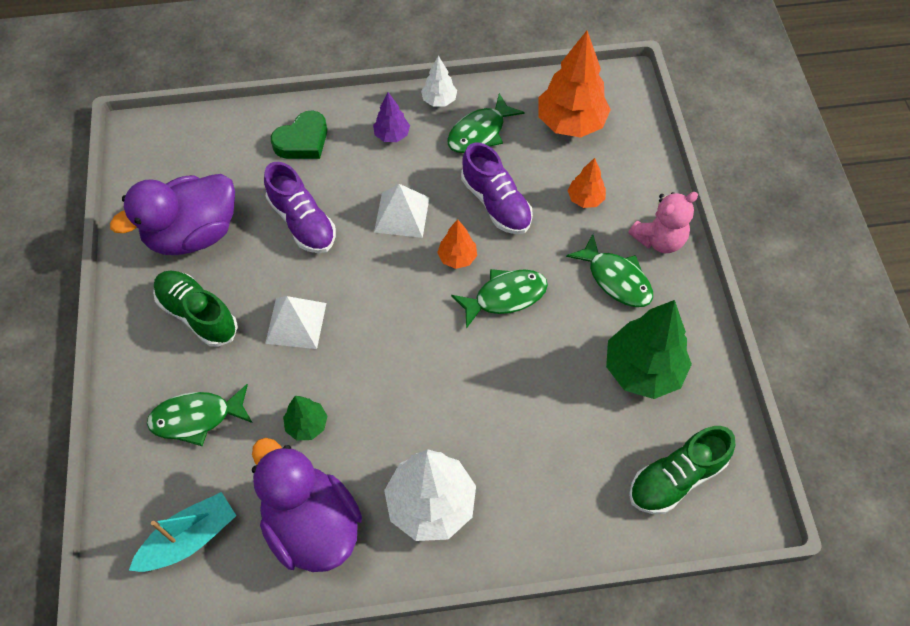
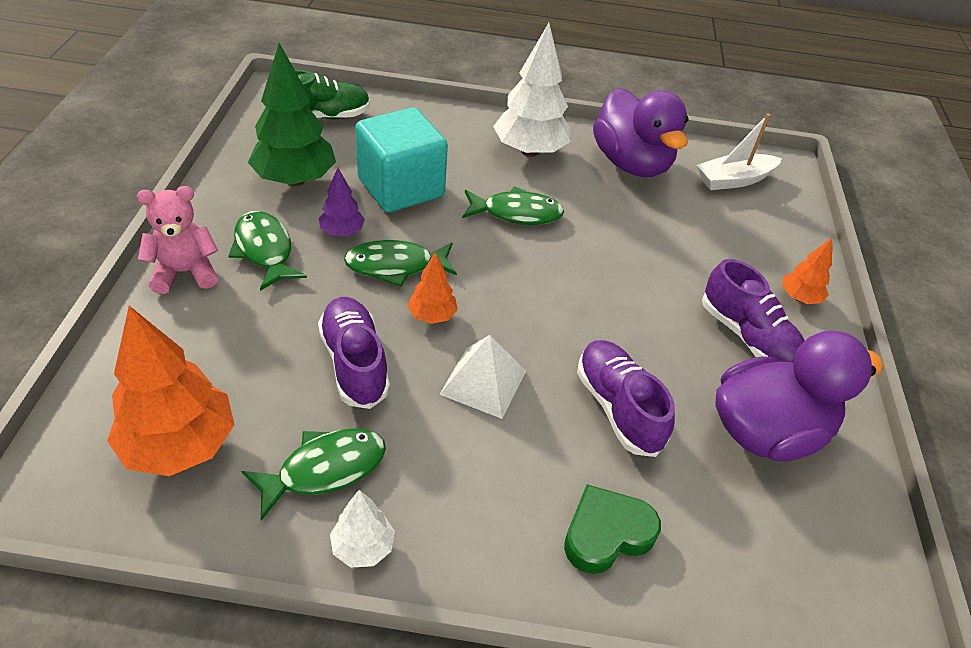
camera: 170 degrees left, 15 degrees down
turquoise boat [129,492,236,572] -> white boat [697,113,782,190]
green fish [147,384,253,446] -> green fish moved to [462,186,564,225]
green shoe [153,270,238,347] -> purple shoe [702,259,805,363]
white pyramid [265,296,326,349] -> none
green tree [283,396,327,440] -> none
purple tree [373,92,410,142] -> purple tree moved to [319,168,365,236]
orange tree [568,158,606,208] -> orange tree moved to [782,238,832,304]
none -> turquoise cube [355,108,448,212]

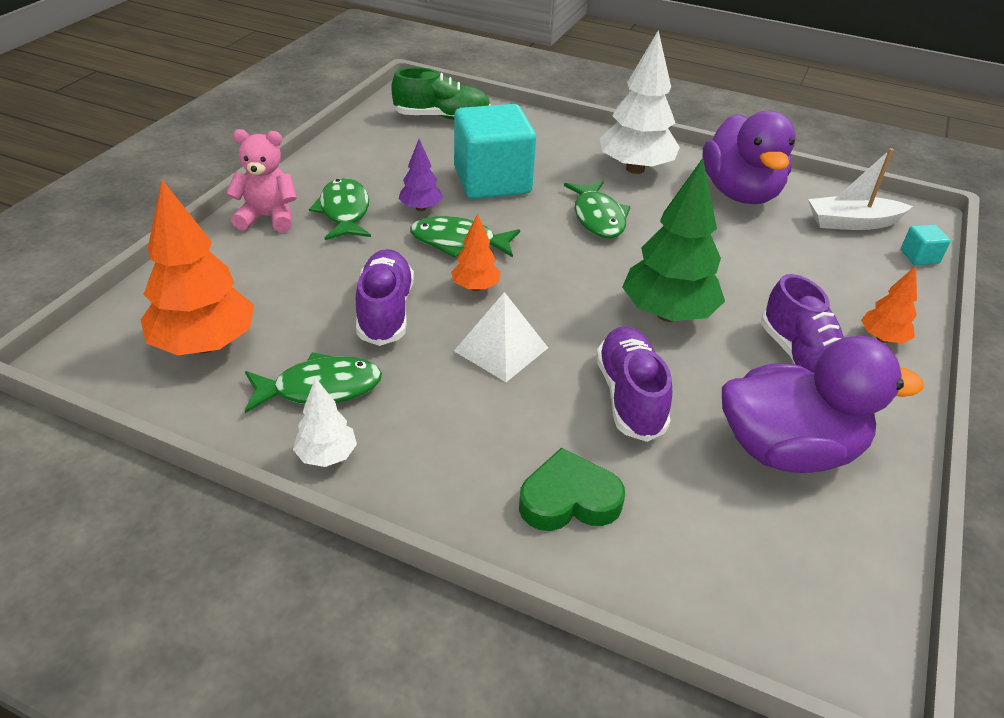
camera: 20 degrees right, 5 degrees down
green tree [248,43,336,186] -> green tree moved to [622,158,725,322]
green fish [462,186,564,225] -> green fish turned 60 degrees clockwise [564,181,631,238]
none -> turquoise cube [901,225,951,265]

